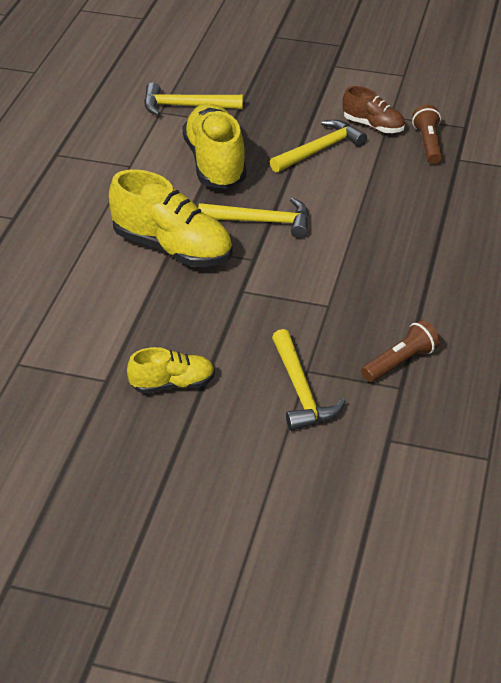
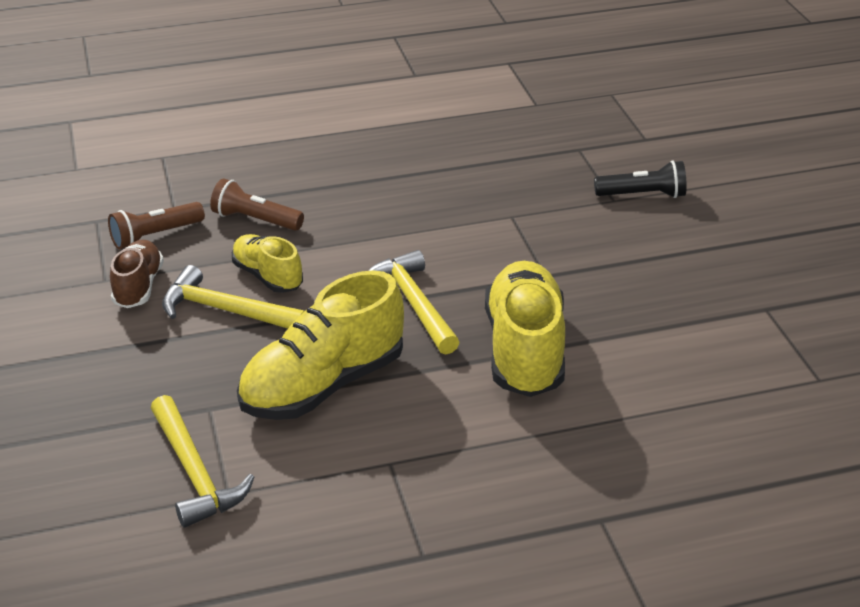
camera: 120 degrees left, 5 degrees down
yellow shoe [127,347,215,394] -> yellow shoe moved to [232,234,303,293]
yellow hammer [272,329,346,431] -> black flashlight [594,160,687,198]
brown flashlight [361,320,440,382] -> brown flashlight moved to [210,178,304,231]

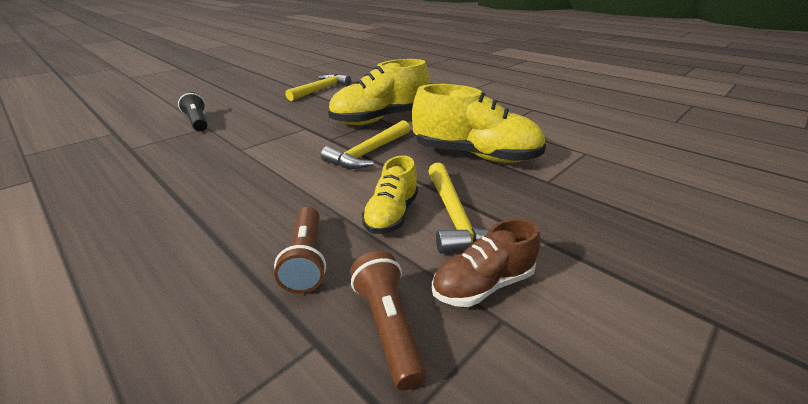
camera: 120 degrees left, 5 degrees down
brown flashlight [108,202,205,249] -> brown flashlight turned 135 degrees counterclockwise [350,251,427,390]
yellow hammer [151,395,254,528] -> yellow hammer moved to [285,74,351,101]

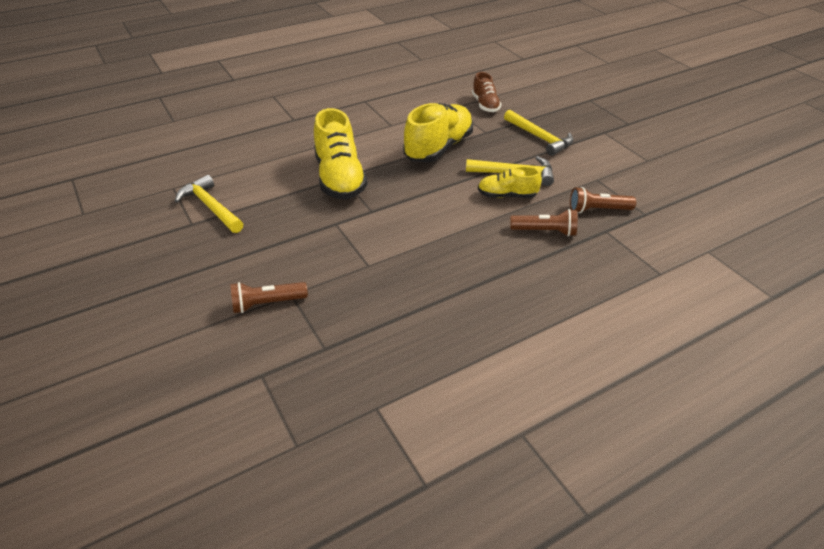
camera: 75 degrees left, 10 degrees up
black flashlight [178,92,208,131] -> brown flashlight [230,282,308,313]
yellow hammer [321,120,410,169] -> yellow hammer moved to [504,110,573,156]
yellow shoe [362,156,418,234] -> yellow shoe turned 150 degrees clockwise [478,166,542,198]
brown shoe [432,218,541,307] -> brown shoe moved to [472,72,501,112]

